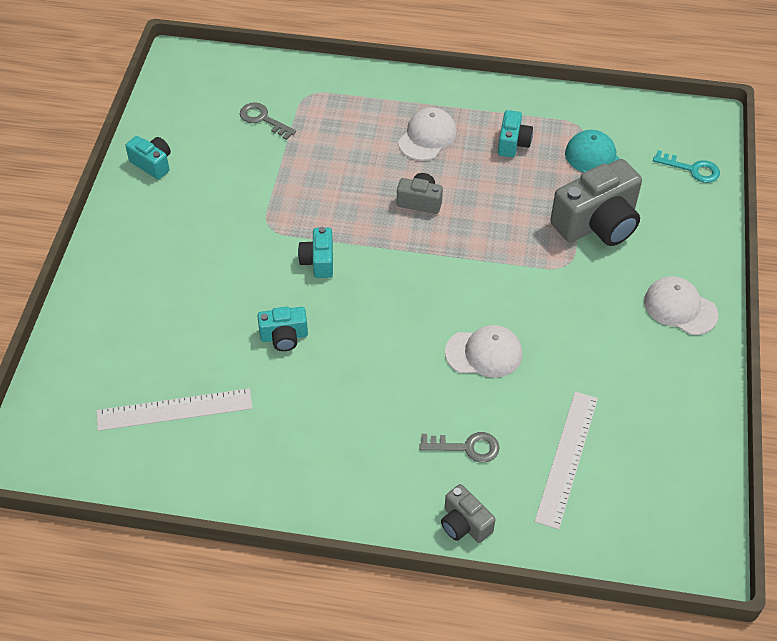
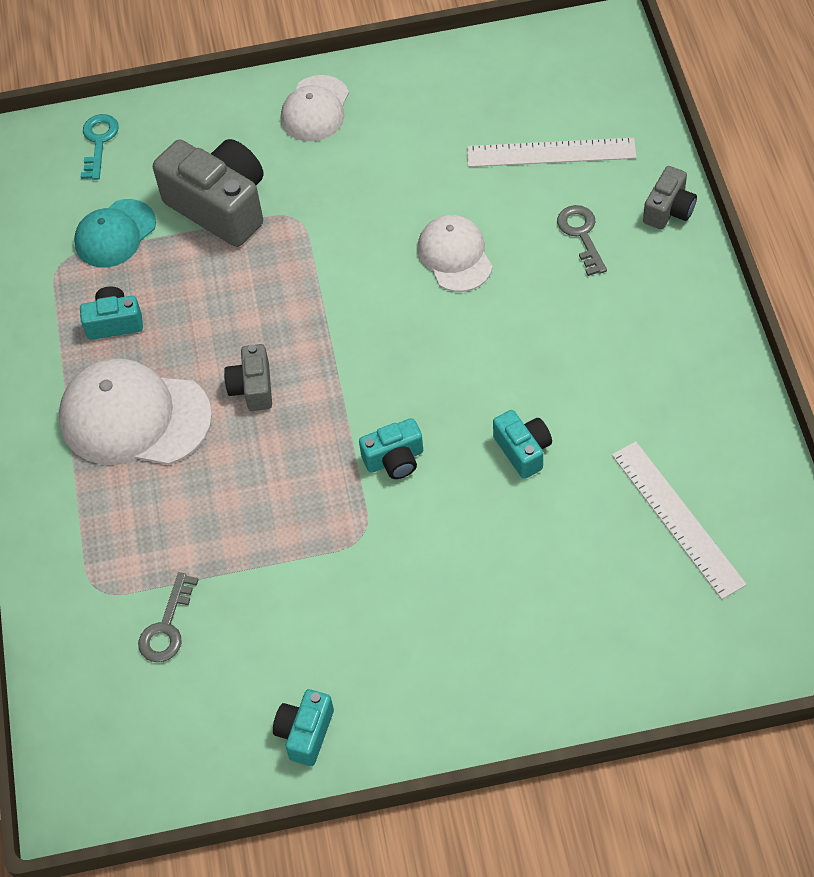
camera: 105 degrees left, 5 degrees up
white cap [398,107,457,161] -> white cap [59,358,212,465], size x1.63

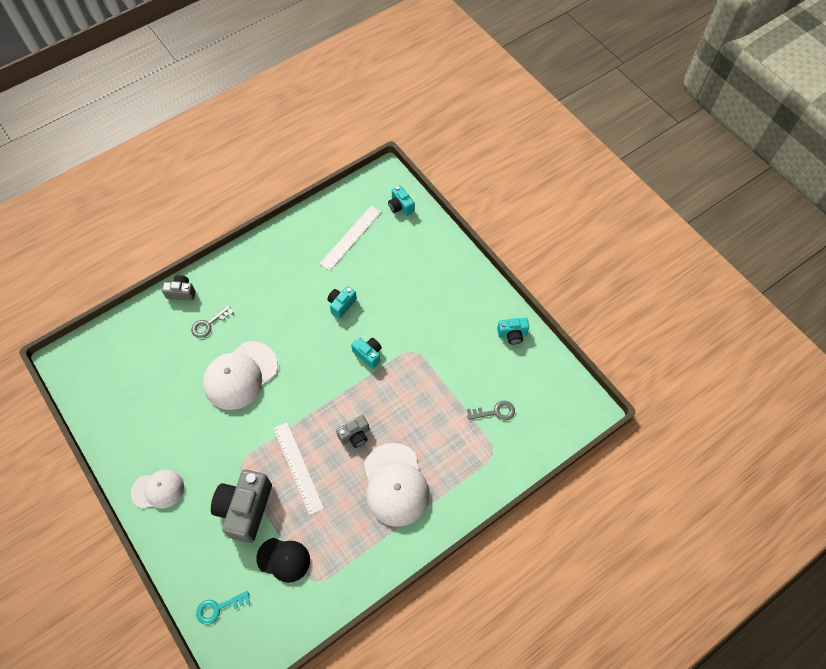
camera: 120 degrees left, 5 degrees up
turquoise cap [74,199,156,268] -> black cap [256,538,310,583]
turquoise camera [80,286,143,340] -> turquoise camera moved to [388,185,415,216]
white cap [418,215,493,292] -> white cap [203,341,278,410], size x1.63
white ruler [467,138,636,167] -> white ruler moved to [273,422,324,515]

